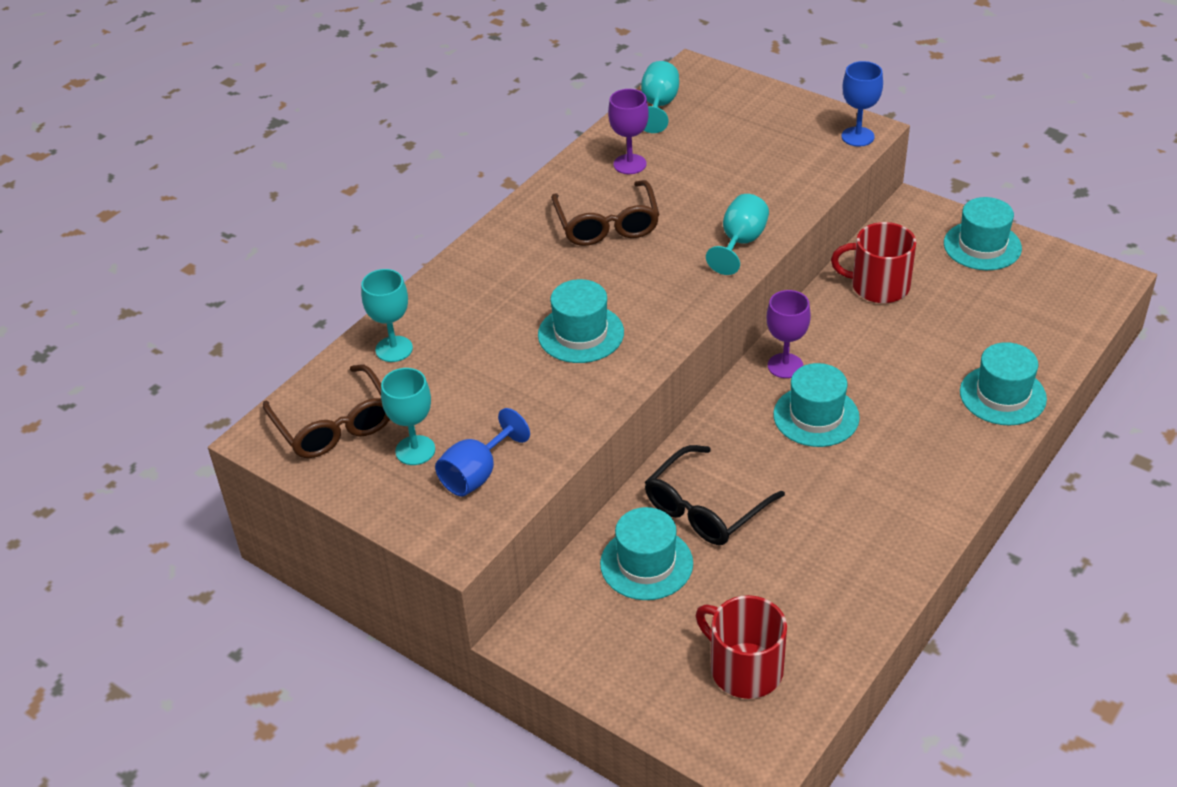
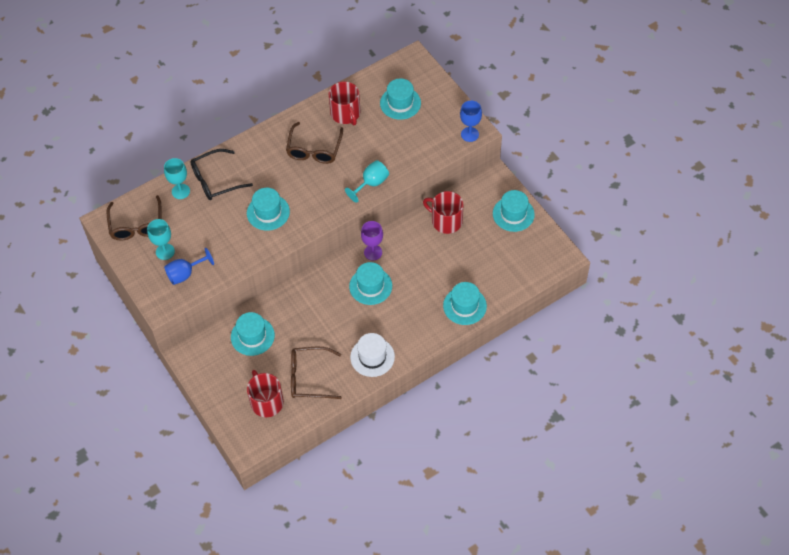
camera: 20 degrees right, 15 degrees up
purple goblet [608,89,649,174] -> red mug [329,81,360,125]
turquoise goblet [641,61,679,133] -> none
black glasses [645,445,785,545] -> black glasses moved to [190,149,253,200]
none -> brown glasses [291,347,342,399]
none -> white hat [350,333,395,377]
none -> turquoise hat [380,78,421,120]

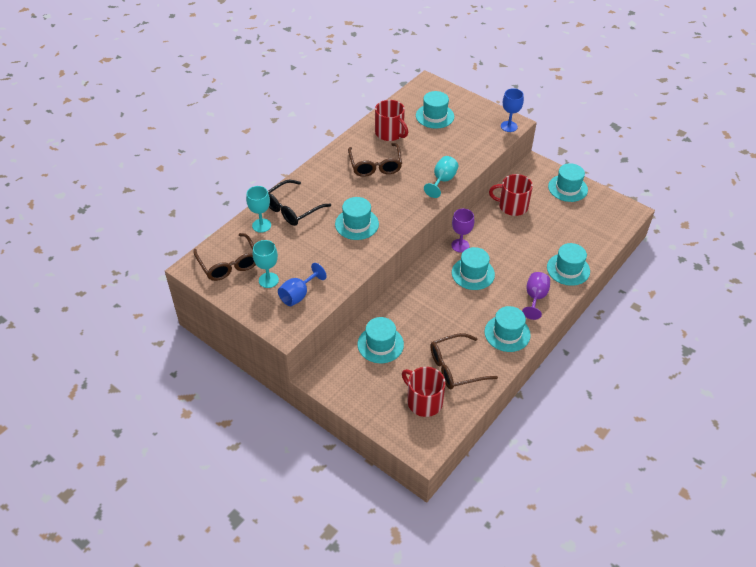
camera: 20 degrees left, 10 degrees down
white hat [350,333,395,377] -> turquoise hat [484,306,531,352]
none -> purple goblet [522,272,550,320]

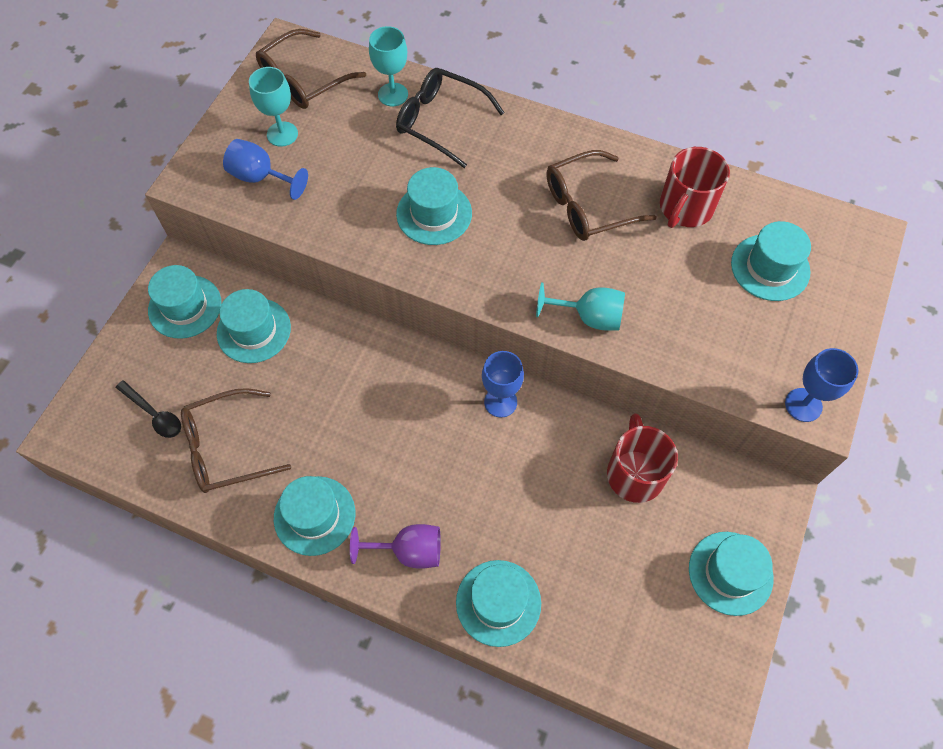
camera: 75 degrees right, 15 degrees up
red mug [402,367,445,417] -> black spoon [116,380,181,438]
brown glasses [430,333,498,389] -> brown glasses turned 75 degrees counterclockwise [181,388,291,493]
purple goblet [451,209,474,253] -> blue goblet [482,351,524,418]
turquoise hat [452,247,495,290] -> turquoise hat moved to [148,265,221,339]

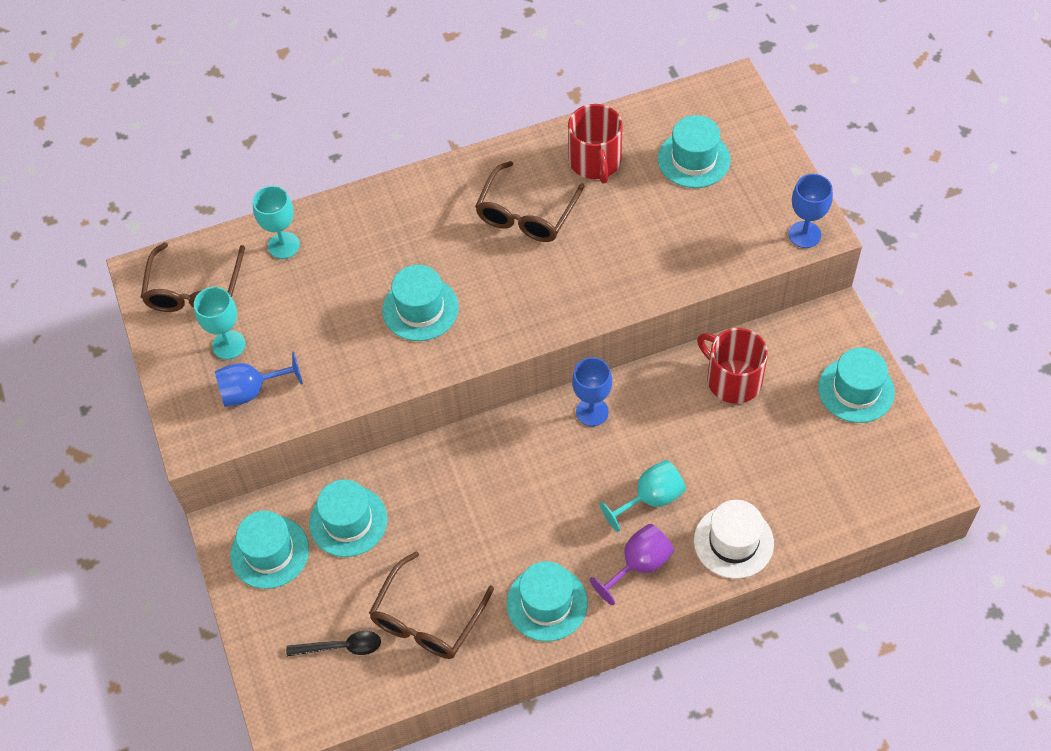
camera: 40 degrees left, 5 degrees down
black glasses [396,68,505,168] -> none
turquoise hat [456,560,541,647] -> white hat [694,500,774,579]
turquoise goblet [536,282,625,331] -> turquoise goblet moved to [600,460,686,532]

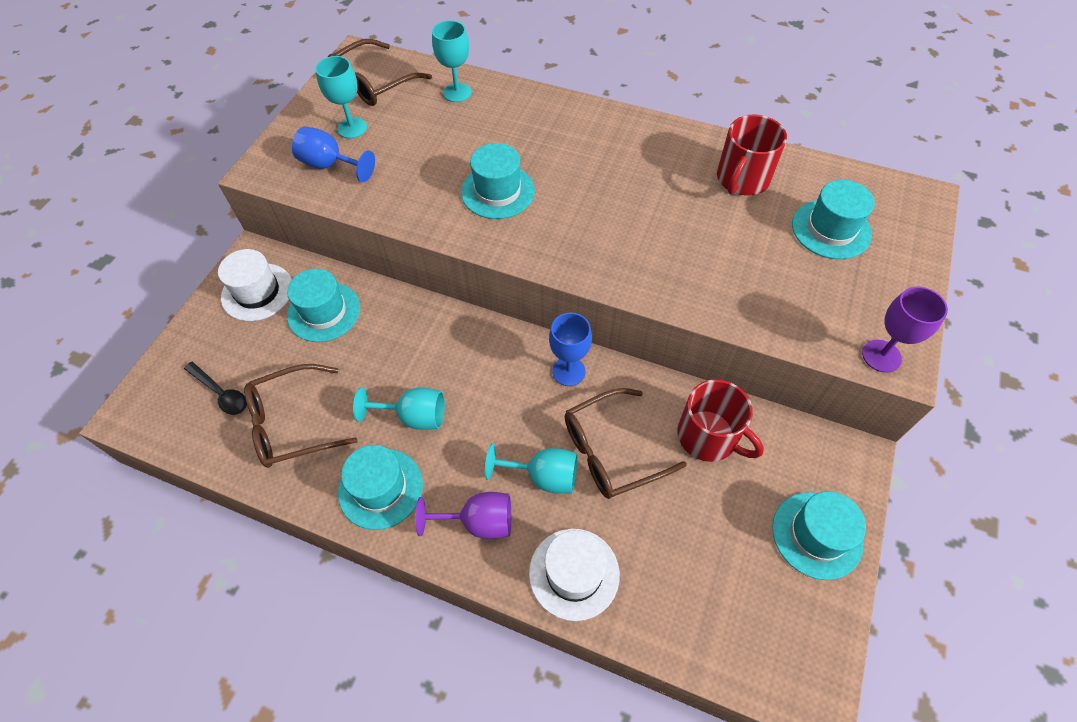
camera: 40 degrees right, 0 degrees up
turquoise hat [230,511,309,589] -> white hat [218,249,292,321]
brown glasses [475,161,585,242] -> brown glasses moved to [565,388,687,499]
red mug [697,328,768,404] -> red mug turned 135 degrees clockwise [677,379,764,462]
blue goblet [788,174,833,248] -> purple goblet [862,287,948,373]
none -> turquoise goblet [353,387,445,430]

